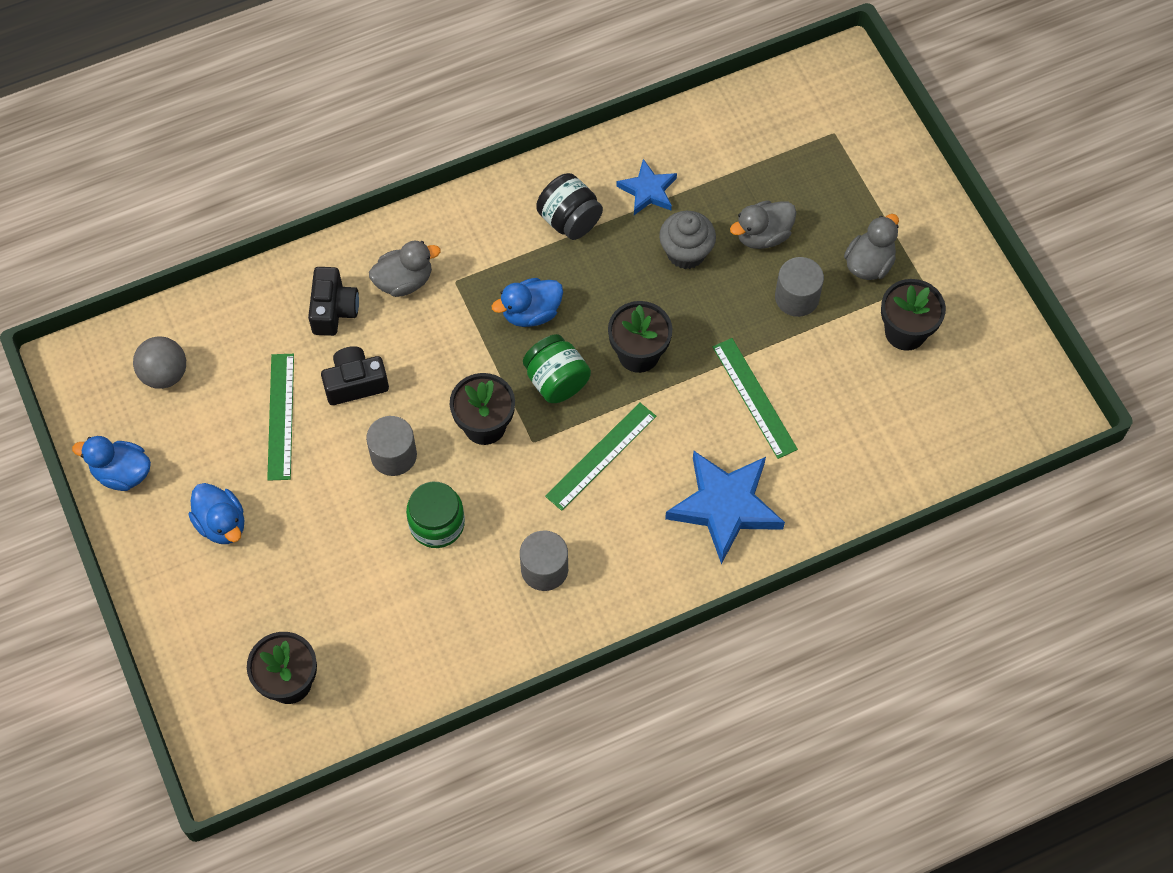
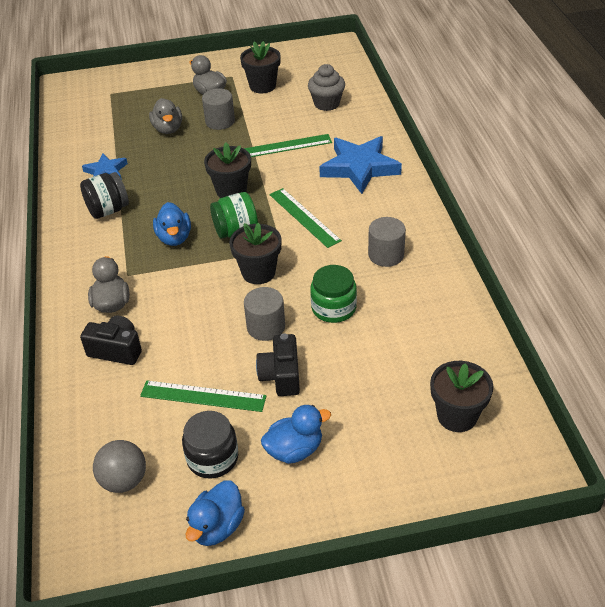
camera: 75 degrees left, 20 degrees down
black camera [321,346,389,405] -> black camera moved to [256,333,300,396]
grey cupcake [659,211,716,269] -> grey cupcake moved to [308,64,345,111]
none -> black jar [182,411,238,479]

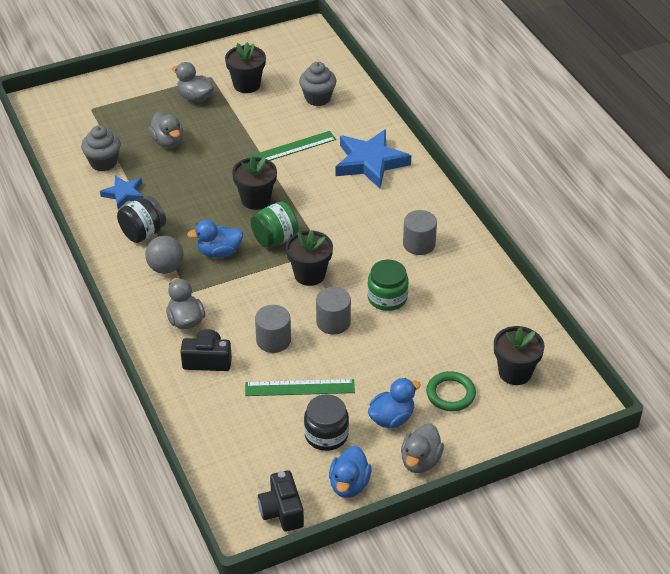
camera: 15 degrees left, 0 degrees up
grey ball [93,440,146,493] -> grey ball moved to [145,236,184,274]
blue duck [153,202,191,246] -> blue duck turned 105 degrees clockwise [187,220,243,258]
grey cylinder [202,88,235,130] -> grey cylinder moved to [255,305,291,353]
black camera [256,333,300,396] -> black camera moved to [258,470,304,531]
green ruler [269,188,342,248] -> none
none -> grey cupcake [81,125,121,171]
none -> grey duck [401,423,444,473]
none -> green ring [426,371,476,411]

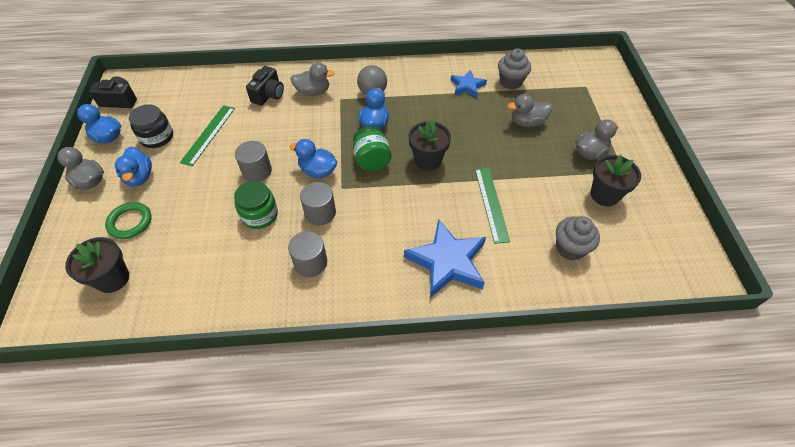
camera: 110 degrees right, 10 degrees up
black jar [117,196,166,243] -> none
grey cylinder [255,305,291,353] -> grey cylinder moved to [300,182,336,225]
black flower pot [286,230,333,286] -> blue duck [290,139,337,178]

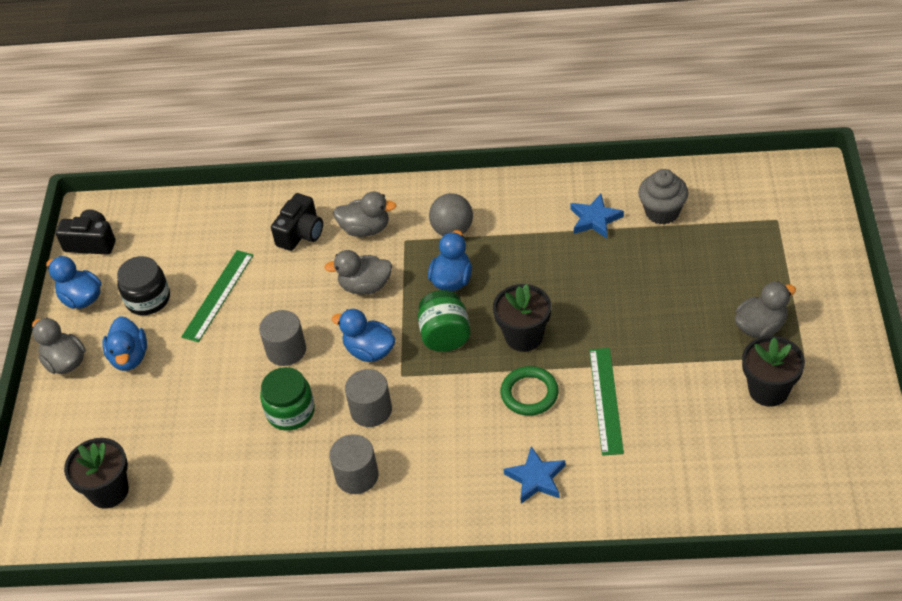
camera: 10 degrees right, 5 degrees down
green ring [105,202,152,239] -> green ring moved to [501,366,559,416]
blue star [404,219,486,298] -> blue star [504,446,565,504], size x0.56
grey duck [507,94,552,127] -> grey duck moved to [324,250,392,294]
grey cupcake [556,216,600,261] -> none

